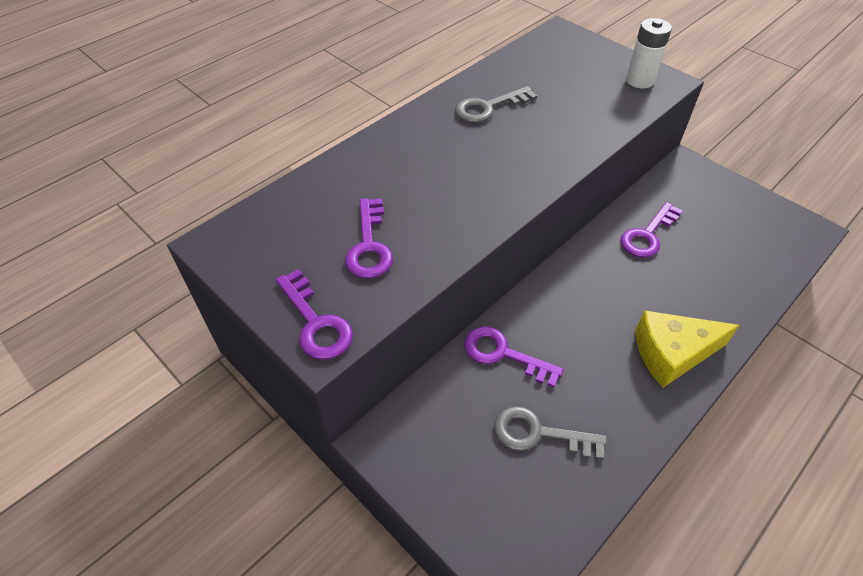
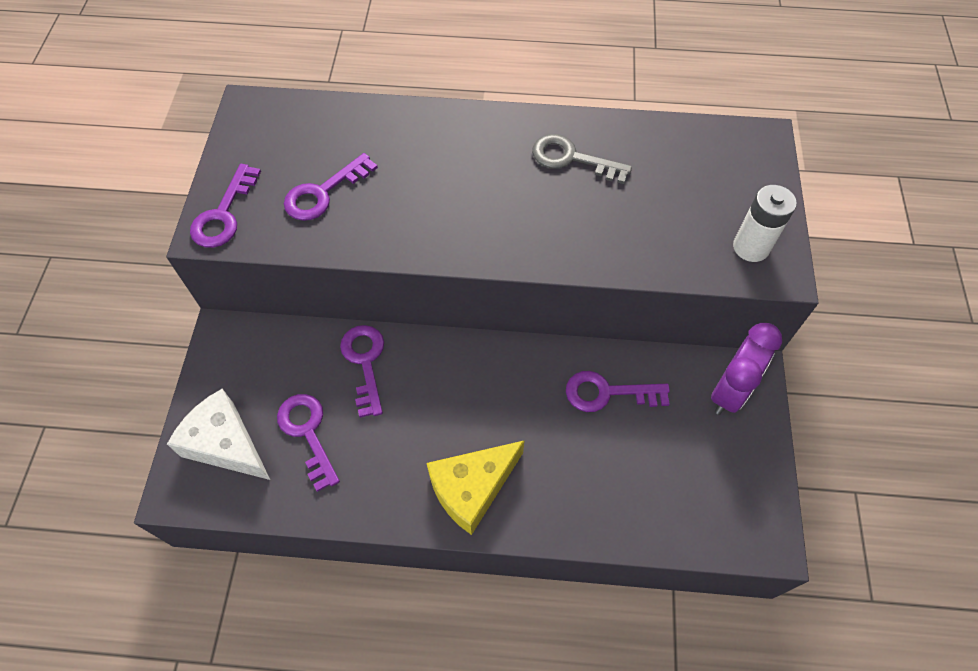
camera: 50 degrees right, 10 degrees up
grey key [494,406,607,460] -> purple key [277,394,340,492]
yellow cheese [635,310,740,388] -> yellow cheese turned 75 degrees counterclockwise [426,440,525,535]
none -> white cheese [167,389,270,480]
none -> purple clock [711,323,782,415]

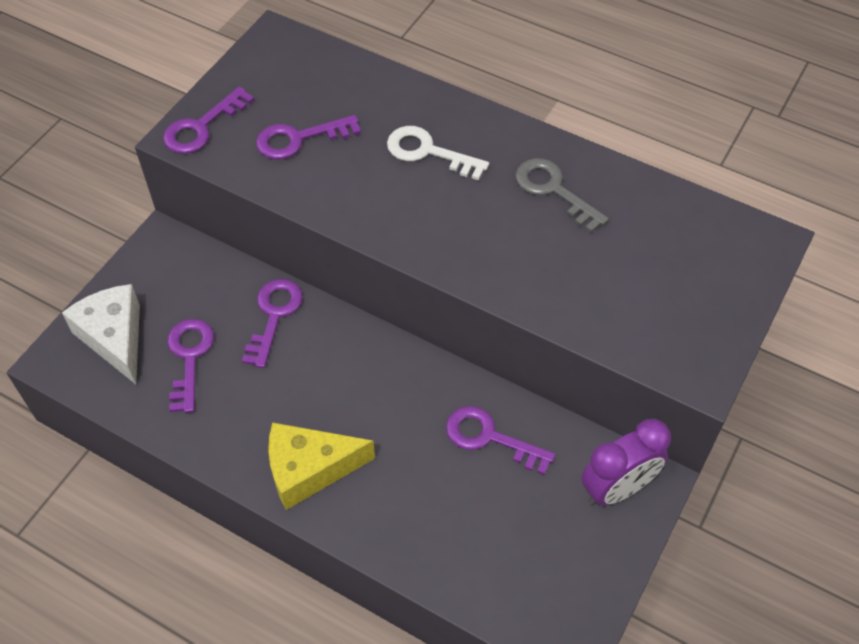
camera: 25 degrees right, 5 degrees down
white battery [733,185,797,262] -> none
none -> white key [387,126,489,180]

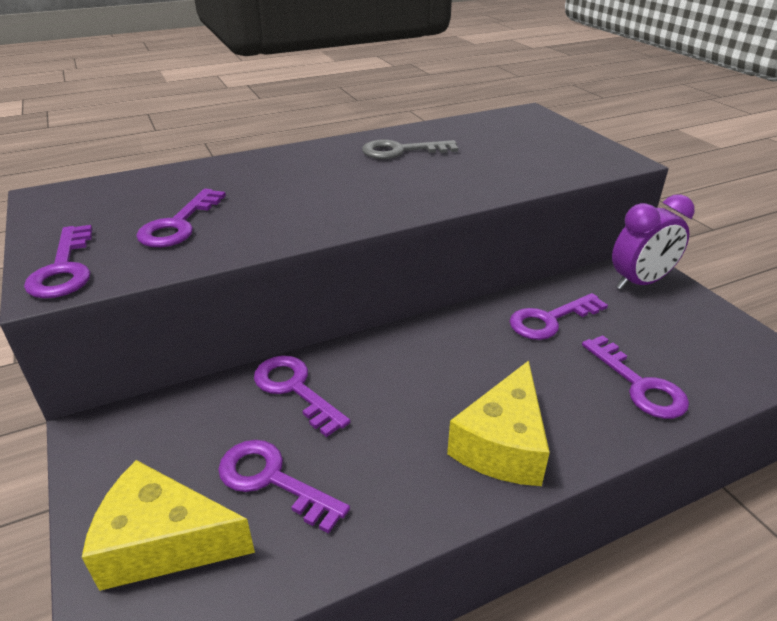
camera: 55 degrees left, 20 degrees down
white cheese [62,284,140,384] -> yellow cheese [82,460,255,591]
white key [387,126,489,180] -> none
purple clock [581,419,671,506] -> purple clock turned 60 degrees clockwise [612,194,695,290]
none -> purple key [582,335,689,419]

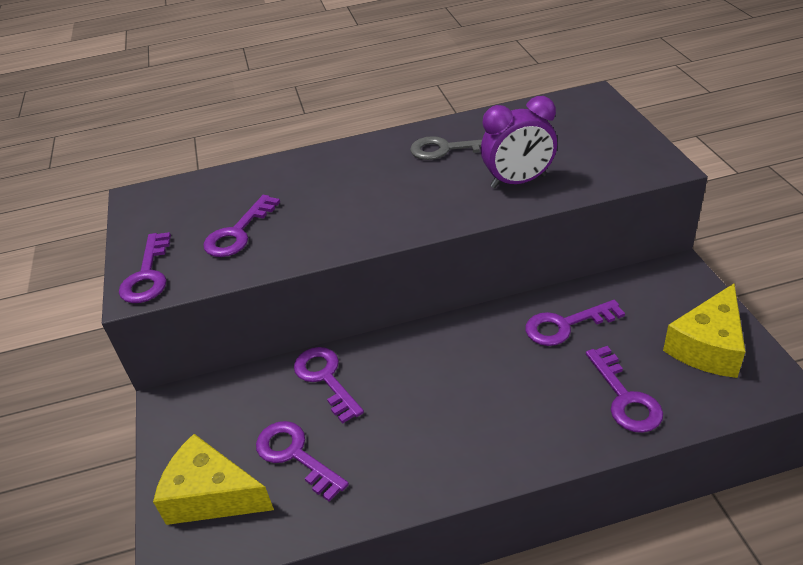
camera: 15 degrees right, 5 degrees up
yellow cheese [447,360,550,486] -> yellow cheese moved to [663,284,745,378]
purple clock [612,194,695,290] -> purple clock moved to [481,96,557,188]

